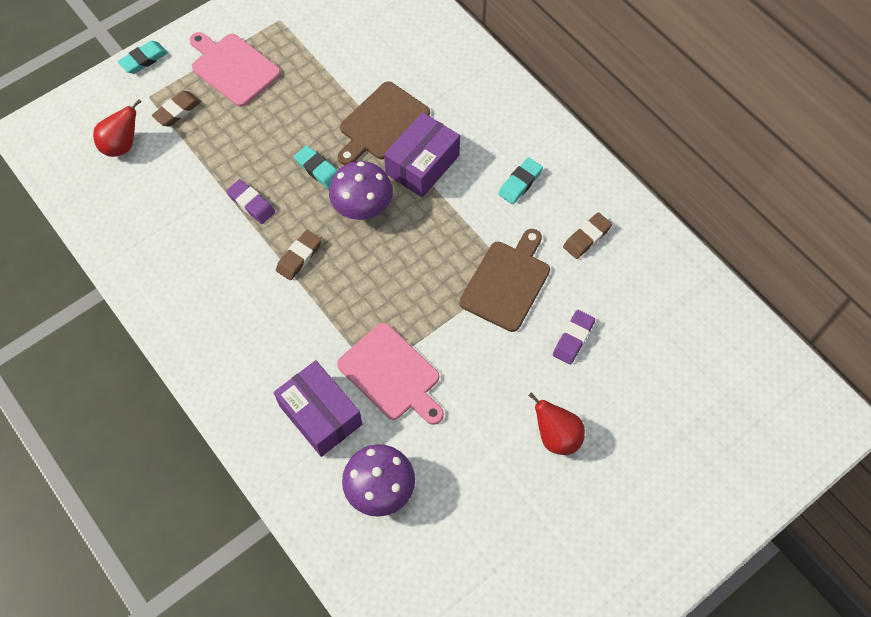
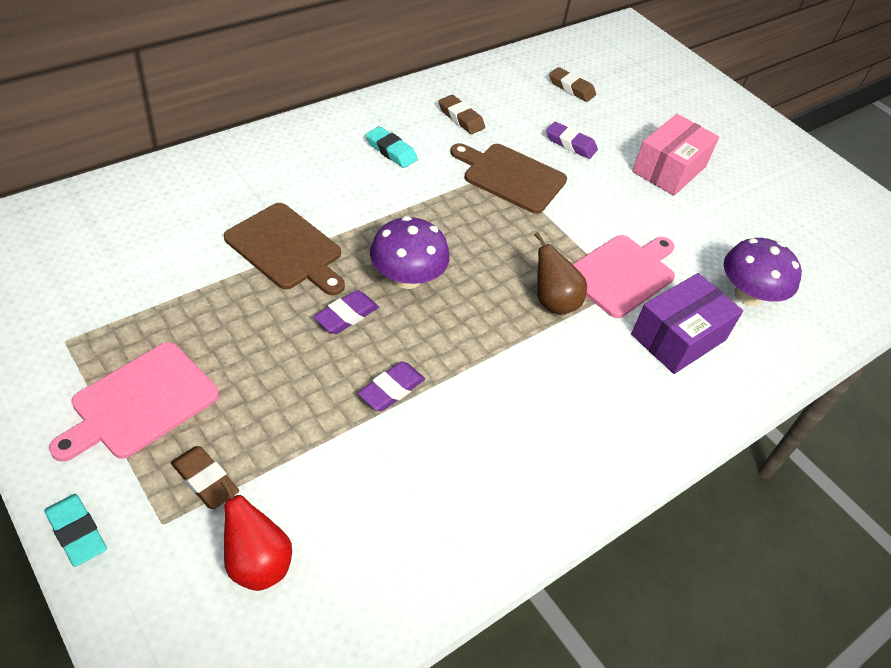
camera: 95 degrees left, 15 degrees down
brown eraser [276,230,322,280] -> brown eraser moved to [549,67,596,102]
turquoise eraser [294,145,338,189] -> purple eraser [313,290,379,334]
purple box [384,112,460,198] -> none
red pear [528,393,585,455] -> pink box [632,114,719,196]
none -> brown pear [534,232,587,315]

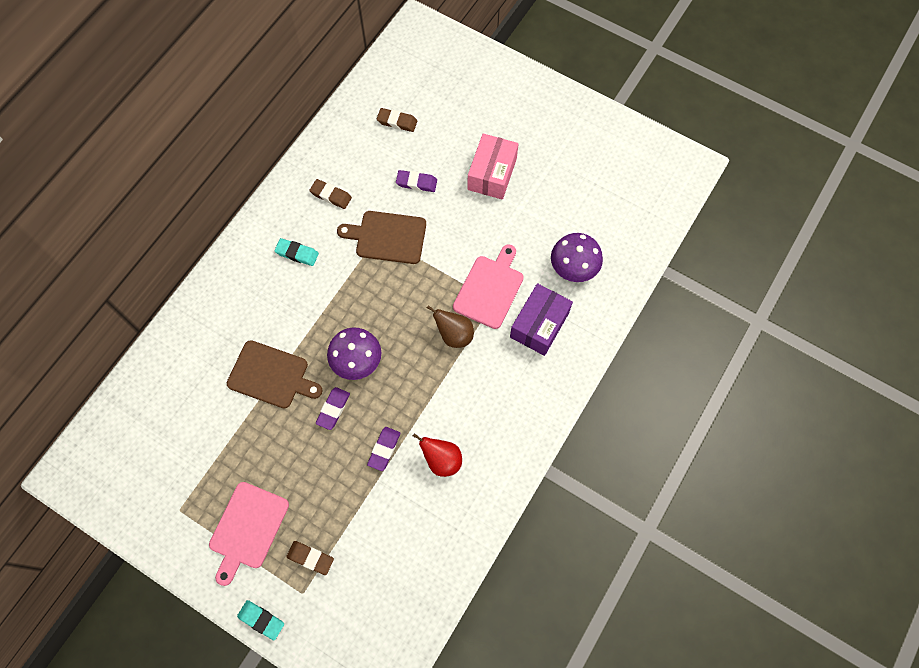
camera: 15 degrees left, 20 degrees up
red pear [220,479,292,591] -> red pear moved to [413,433,462,477]

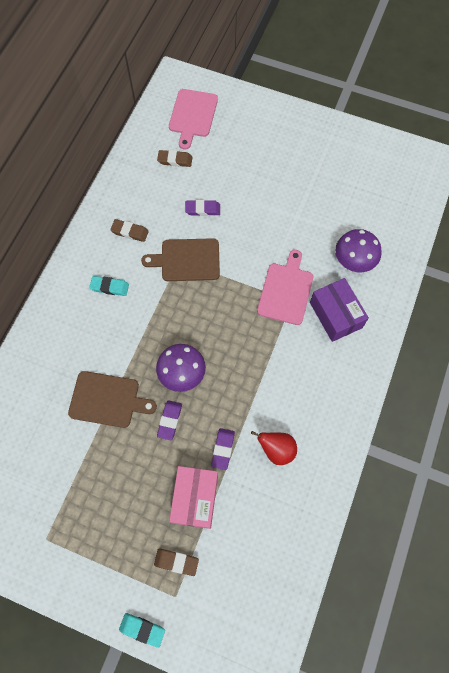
camera: 10 degrees left, 0 degrees up
pink cutting board [209,482,289,586] -> pink cutting board moved to [169,89,218,150]
brown pear [427,305,474,348] -> none
pink box [467,134,519,200] -> pink box moved to [169,466,218,529]
purple box [510,283,573,356] -> purple box turned 45 degrees counterclockwise [310,278,369,342]

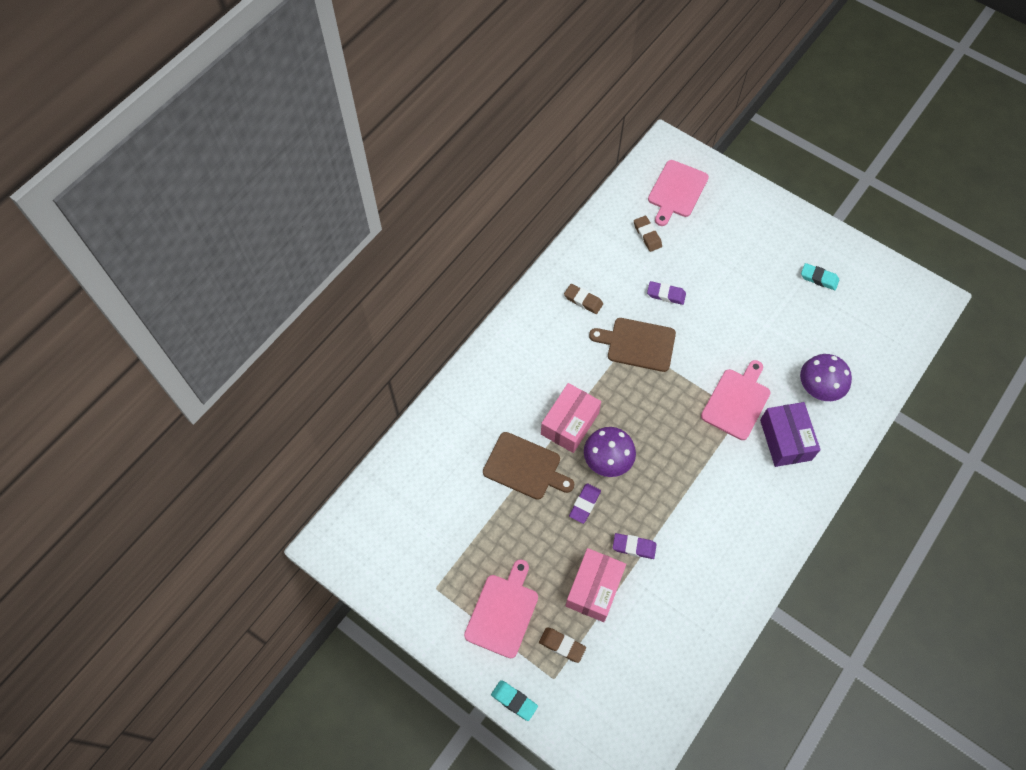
camera: 15 degrees right, 5 degrees down
turquoise eraser [89,276,129,296] -> turquoise eraser moved to [801,263,839,290]
brown eraser [157,150,192,167] -> brown eraser turned 45 degrees clockwise [634,216,662,252]
purple eraser [211,428,235,470] -> purple eraser turned 75 degrees clockwise [613,533,656,559]
red pear [251,431,297,465] -> none
none -> pink cutting board [464,559,538,658]
none -> pink box [541,383,601,453]

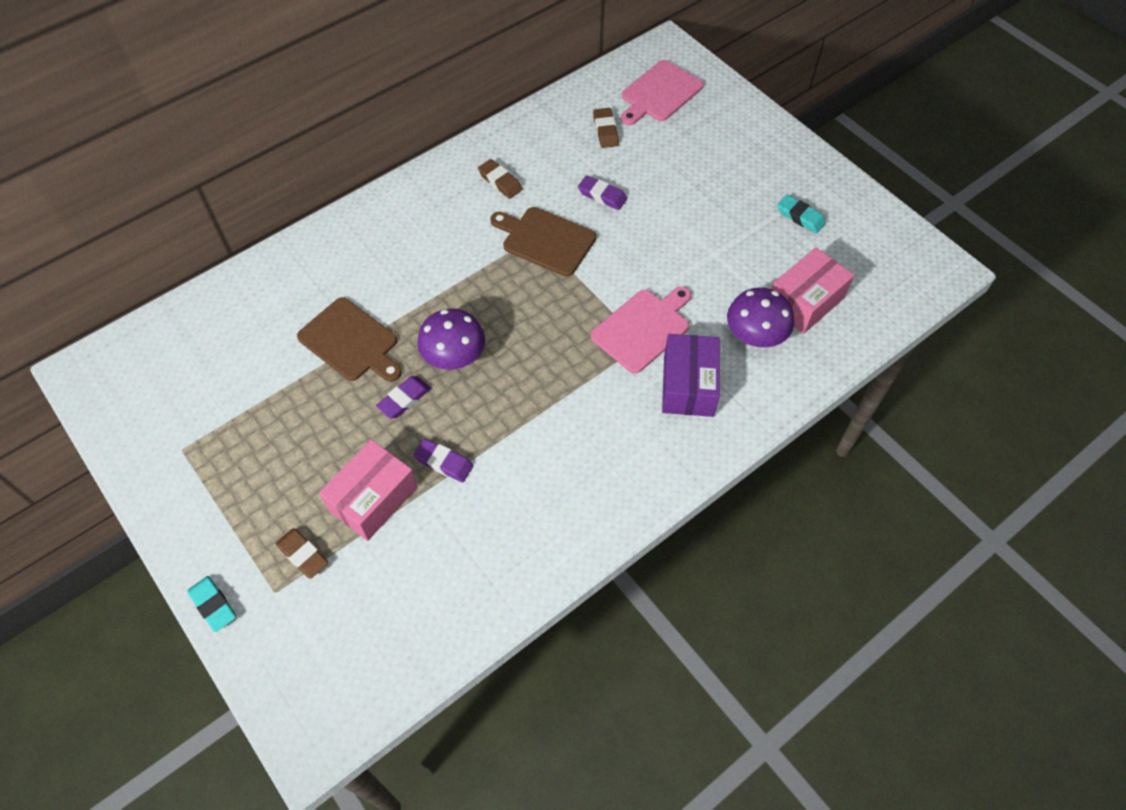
camera: 15 degrees right, 5 degrees down
pink cutting board [464,559,538,658] -> none
pink box [541,383,601,453] -> pink box moved to [772,247,854,334]

